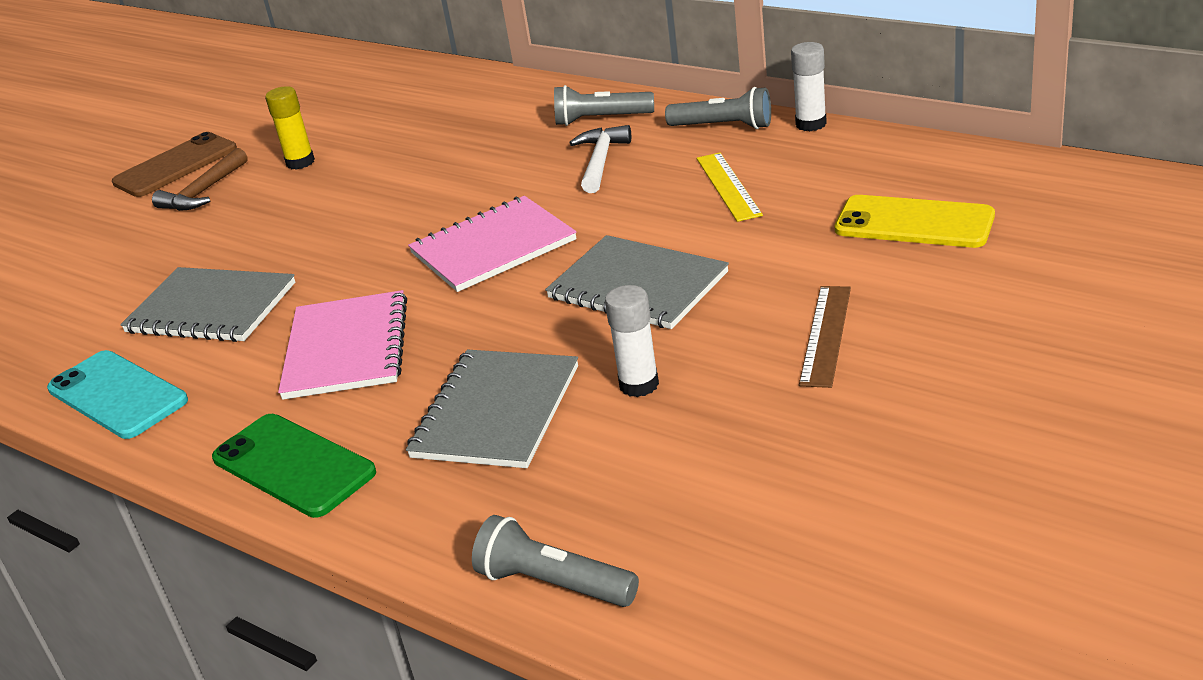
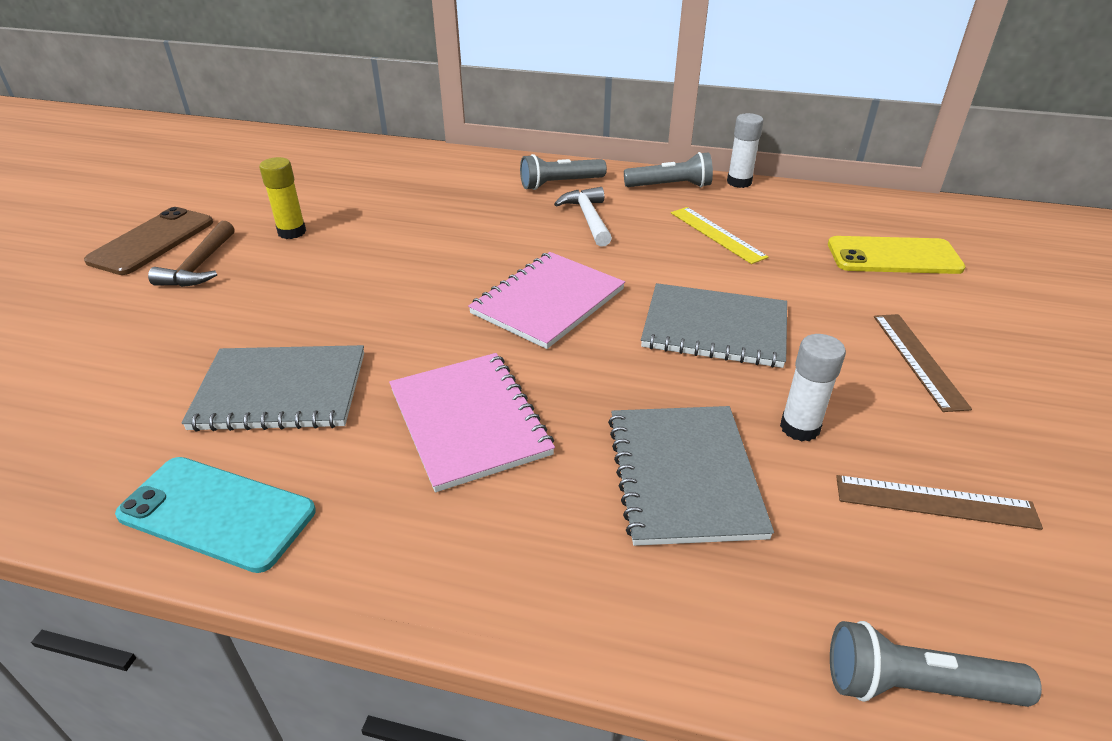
camera: 25 degrees left, 5 degrees up
green phone [212,414,376,518] -> none
none -> brown ruler [836,475,1043,530]

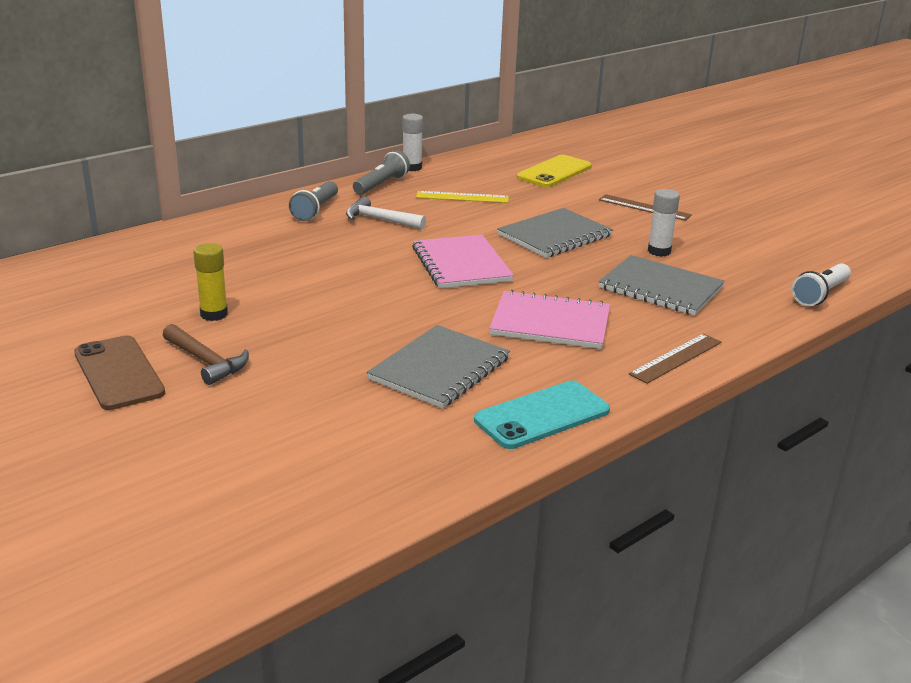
camera: 55 degrees left, 10 degrees down
grey flashlight [830,621,1042,707] -> white flashlight [792,263,851,306]
brown ruler [836,475,1043,530] -> brown ruler moved to [629,334,721,384]

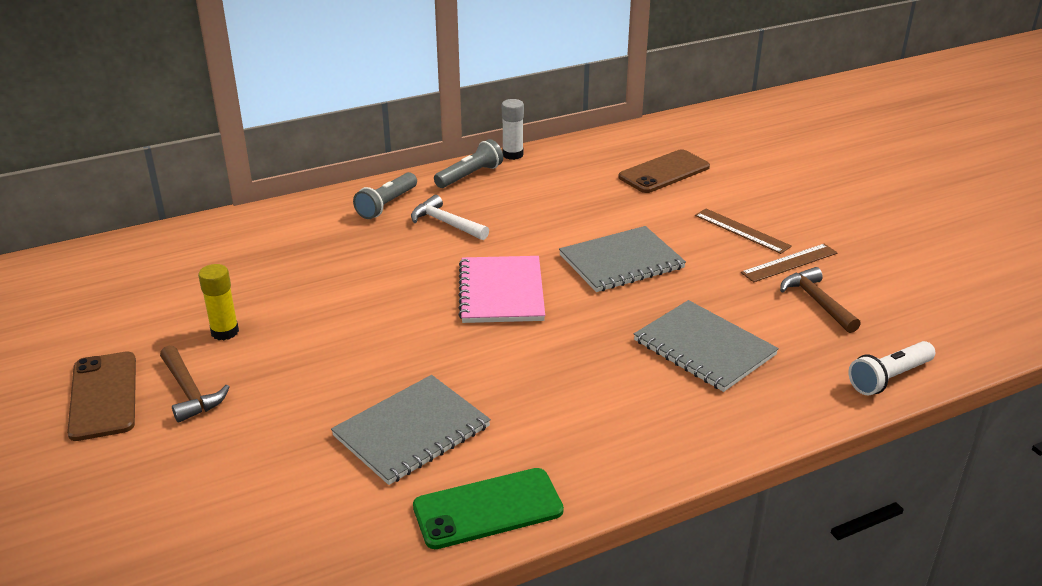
camera: 15 degrees right, 5 degrees up
yellow ruler [416,191,509,203] -> none
turquoise phone [474,381,610,449] -> green phone [413,468,564,549]
pink notebook [489,290,610,349] -> none
yellow phone [517,155,592,187] -> brown phone [618,149,710,193]
brown ruler [629,334,721,384] -> brown ruler moved to [741,244,838,282]
white glue stick [648,189,680,257] -> none
none -> brown hammer [780,267,861,333]

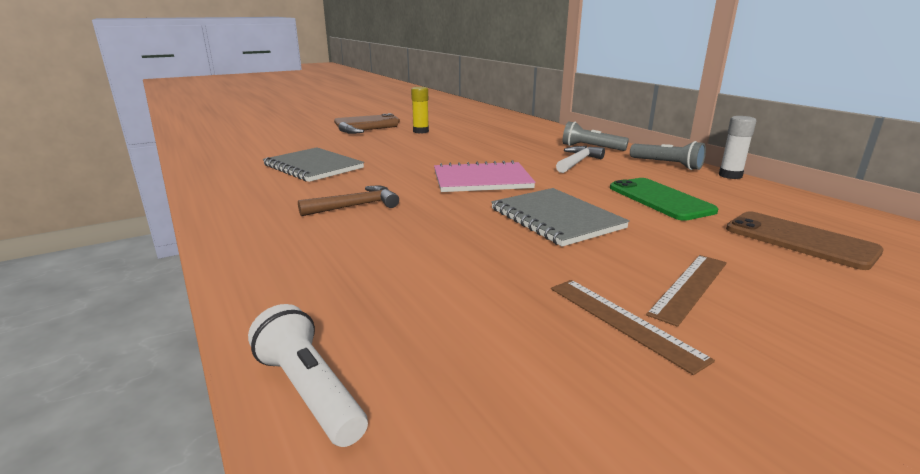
camera: 85 degrees right, 10 degrees down
green phone [413,468,564,549] -> green phone moved to [610,178,718,221]
grey notebook [634,300,779,392] -> none
brown hammer [780,267,861,333] -> brown hammer moved to [298,186,399,216]

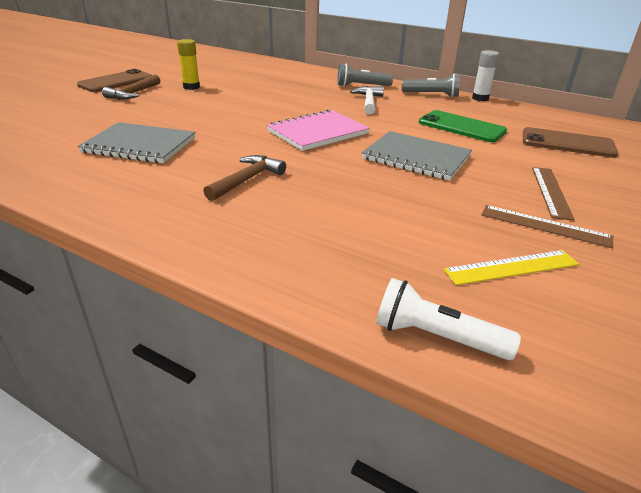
camera: 30 degrees left, 10 degrees up
none -> yellow ruler [443,250,579,285]

